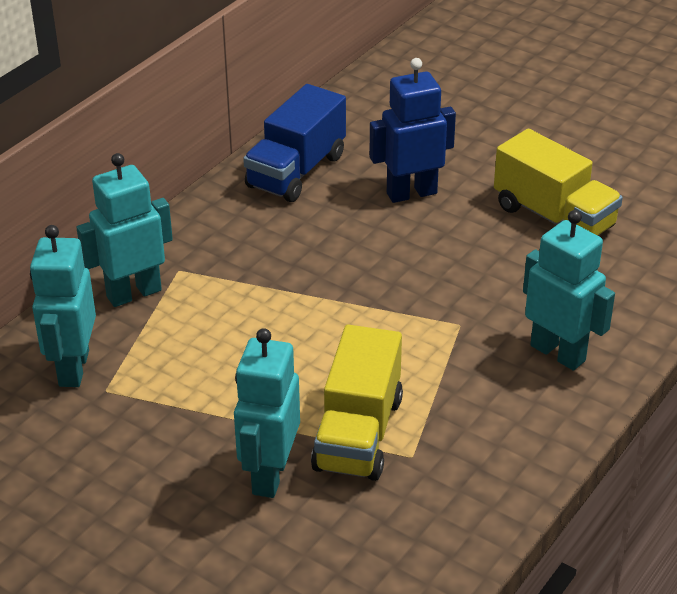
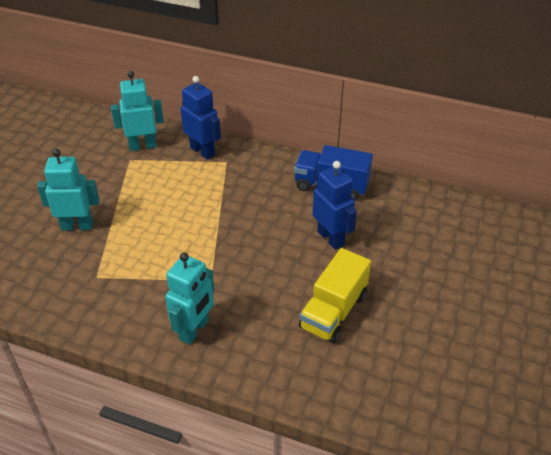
camera: 75 degrees right, 5 degrees up
turquoise robot [76,153,173,307] -> blue robot [180,76,221,160]
yellow truck [311,324,403,481] -> none

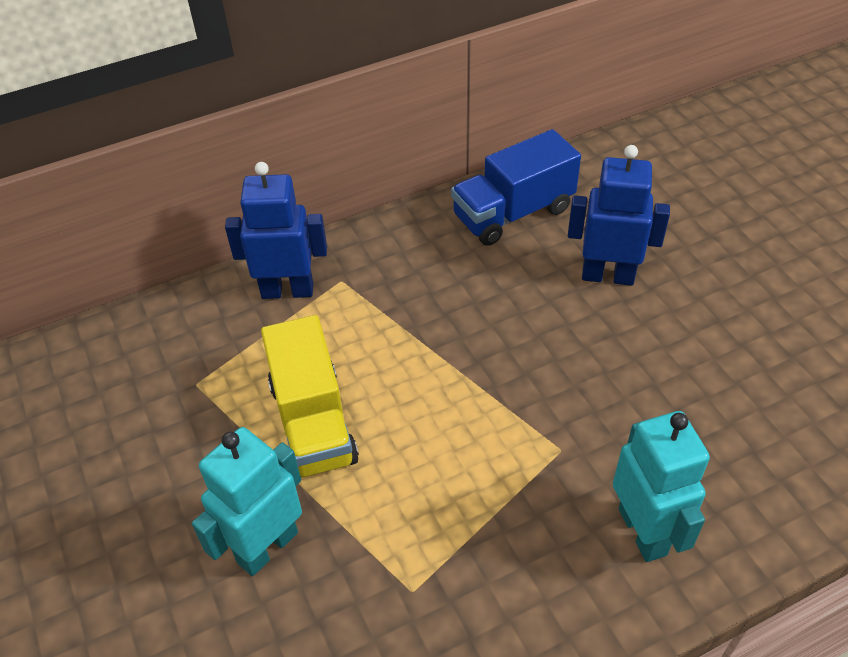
camera: 45 degrees left, 5 degrees up
turquoise robot [111,71,164,151] -> none
yellow truck [299,248,371,343] -> yellow truck moved to [261,315,359,477]

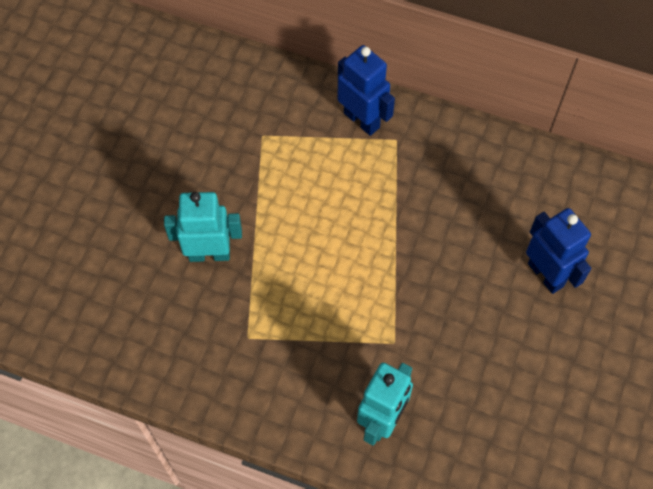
camera: 45 degrees right, 15 degrees up
yellow truck [261,315,359,477] -> none
blue truck [451,129,581,246] -> none

